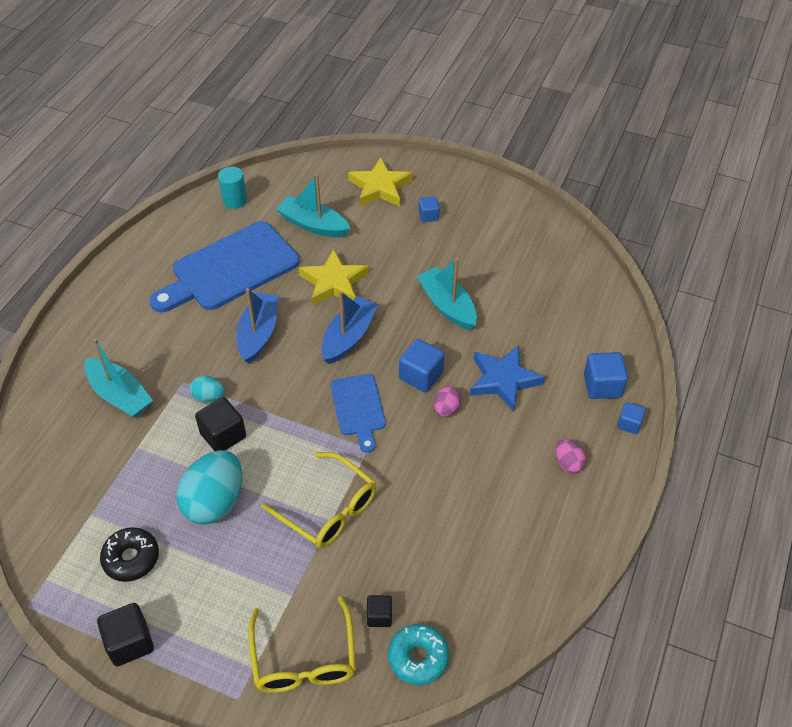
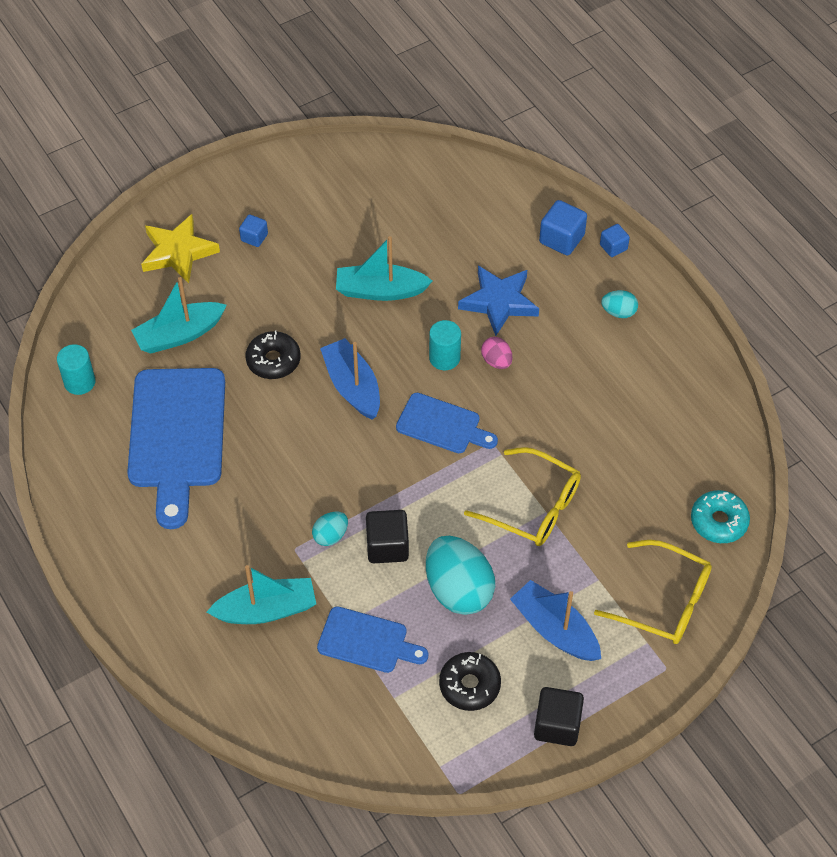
camera: 55 degrees left, 5 degrees up
blue boat [236,288,279,364] -> blue boat moved to [510,580,601,661]
yellow glasses [261,452,377,548] -> yellow glasses turned 45 degrees clockwise [464,447,581,546]
yellow star [299,249,369,306] -> black donut [245,331,300,379]
black cube [367,595,392,627] -> none
blue cube [399,339,445,392] -> turquoise cylinder [429,320,461,370]
pink egg [555,439,586,473] -> turquoise egg [601,290,638,318]
none -> blue cutting board [317,606,428,673]

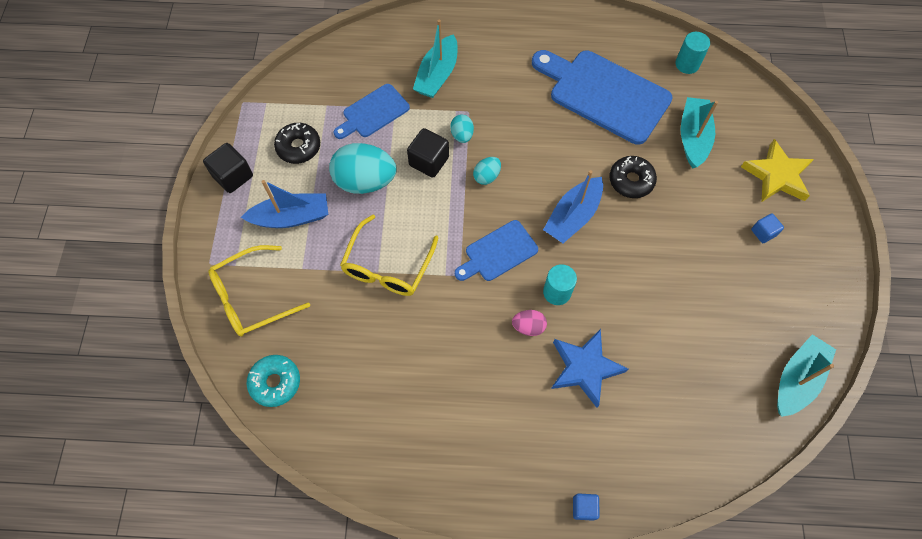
camera: 125 degrees right, 10 degrees up
blue boat [320,338,380,420] -> blue boat turned 120 degrees clockwise [543,170,603,243]
turquoise boat [336,236,433,301] -> turquoise boat moved to [777,335,836,417]
yellow glasses [464,447,581,546] -> yellow glasses turned 45 degrees counterclockwise [340,215,438,296]
blue cube [539,200,587,256] -> none
turquoise egg [601,290,638,318] -> turquoise egg moved to [473,157,501,185]

